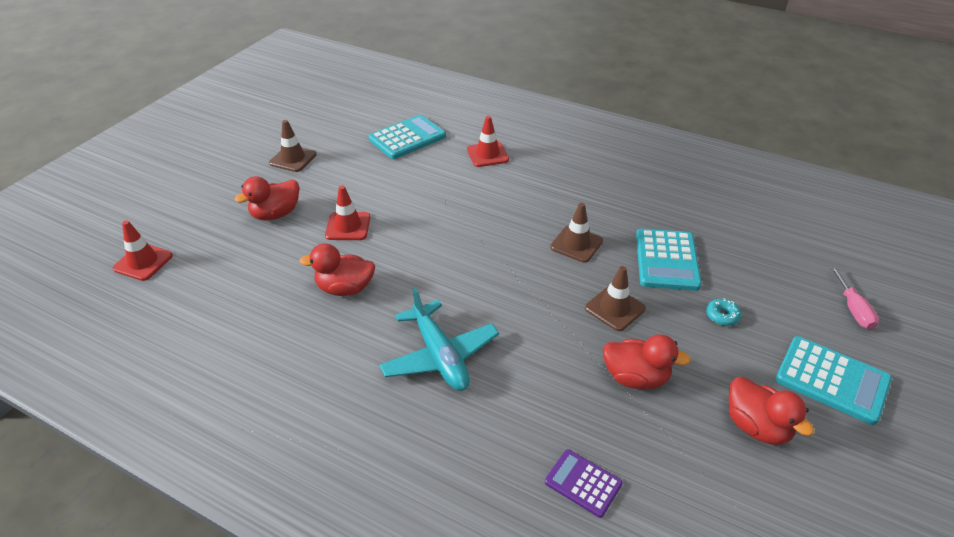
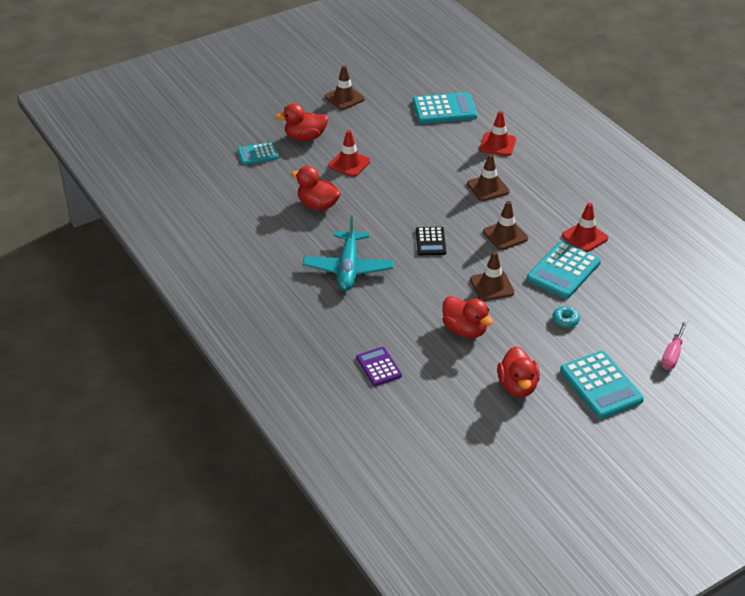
camera: 30 degrees right, 0 degrees up
red traffic cone [113,220,173,281] -> red traffic cone moved to [562,203,609,252]
none -> turquoise calculator [238,142,279,165]
none -> black calculator [416,227,446,255]
none -> brown traffic cone [467,154,510,201]

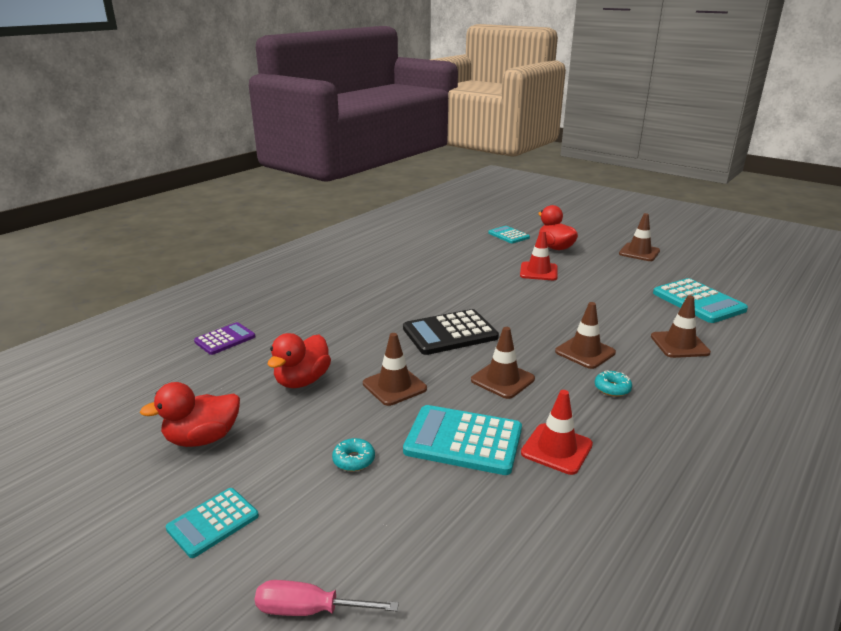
camera: 70 degrees right, 15 degrees down
red duck [291,166,341,211] -> none
turquoise plane [303,216,394,291] -> none
black calculator [416,227,446,255] -> black calculator [403,309,499,355], size x1.66
red traffic cone [480,111,516,156] -> brown traffic cone [651,295,711,358]
turquoise calculator [560,351,644,419] -> turquoise calculator [166,488,259,558], size x0.60
none -> turquoise donut [595,370,632,397]

